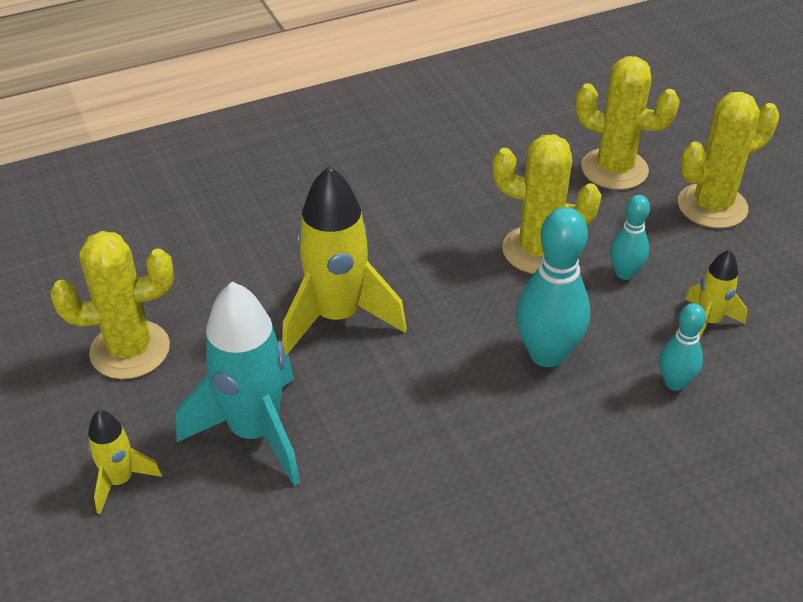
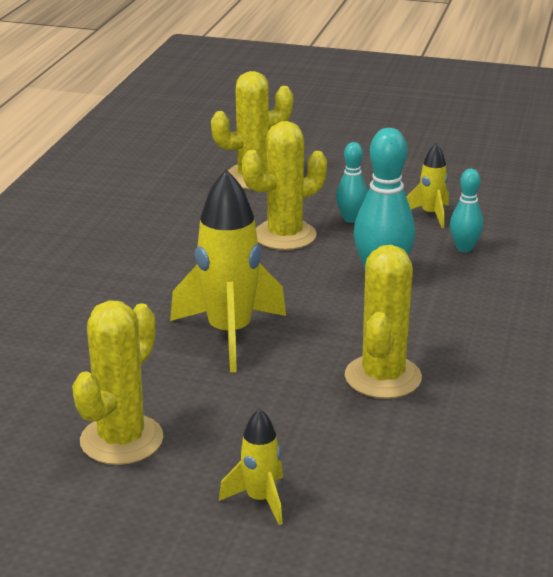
camera: 50 degrees left, 15 degrees down
turquoise rocket [176,282,300,486] -> none
yellow cactus [678,92,779,228] -> yellow cactus moved to [345,245,422,399]

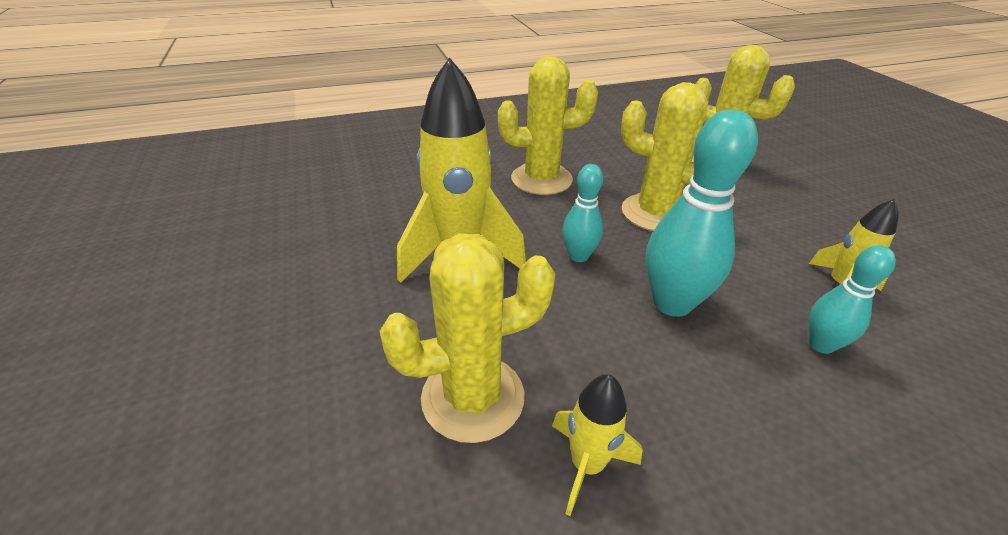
camera: 55 degrees right, 10 degrees up
yellow cactus [72,300,164,465] -> yellow cactus moved to [498,56,598,195]
yellow rocket [219,408,283,525] -> yellow rocket moved to [552,374,643,516]
turquoise bowling pin [336,142,368,223] -> turquoise bowling pin moved to [562,164,603,262]

